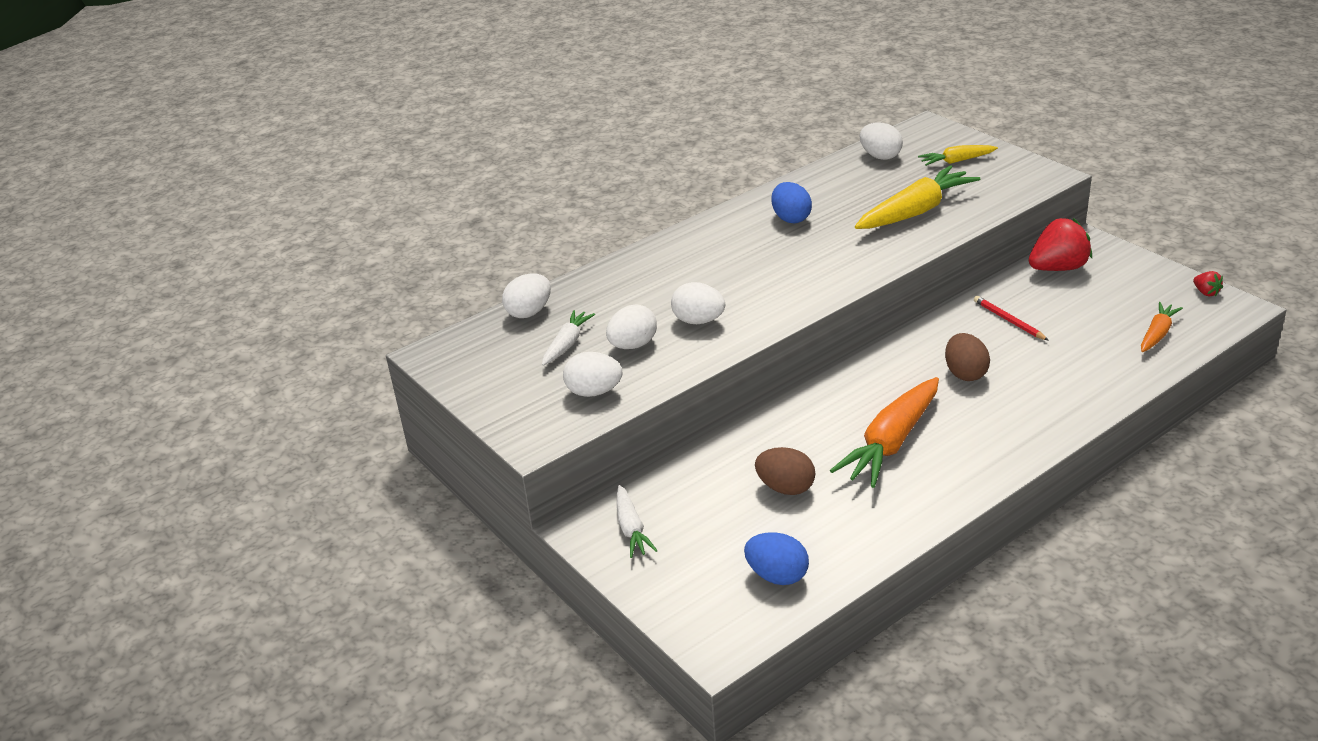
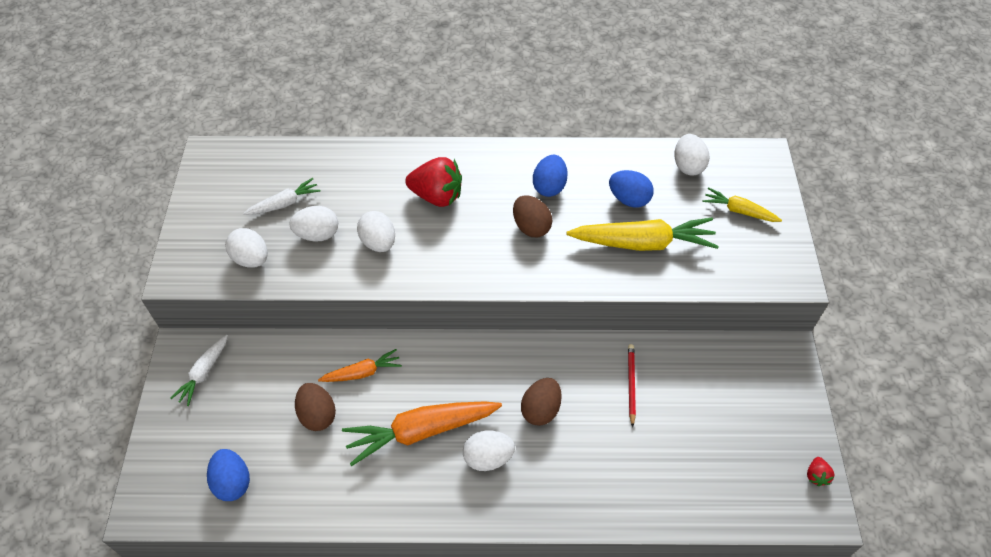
camera: 35 degrees right, 20 degrees up
white egg [502,274,551,318] -> white egg moved to [463,431,515,471]
red strawberry [1029,218,1092,271] -> red strawberry moved to [405,157,462,207]
orange carrot [1141,302,1183,352] -> orange carrot moved to [318,349,402,382]
none -> brown egg [513,195,552,237]
none -> blue egg [609,170,654,208]

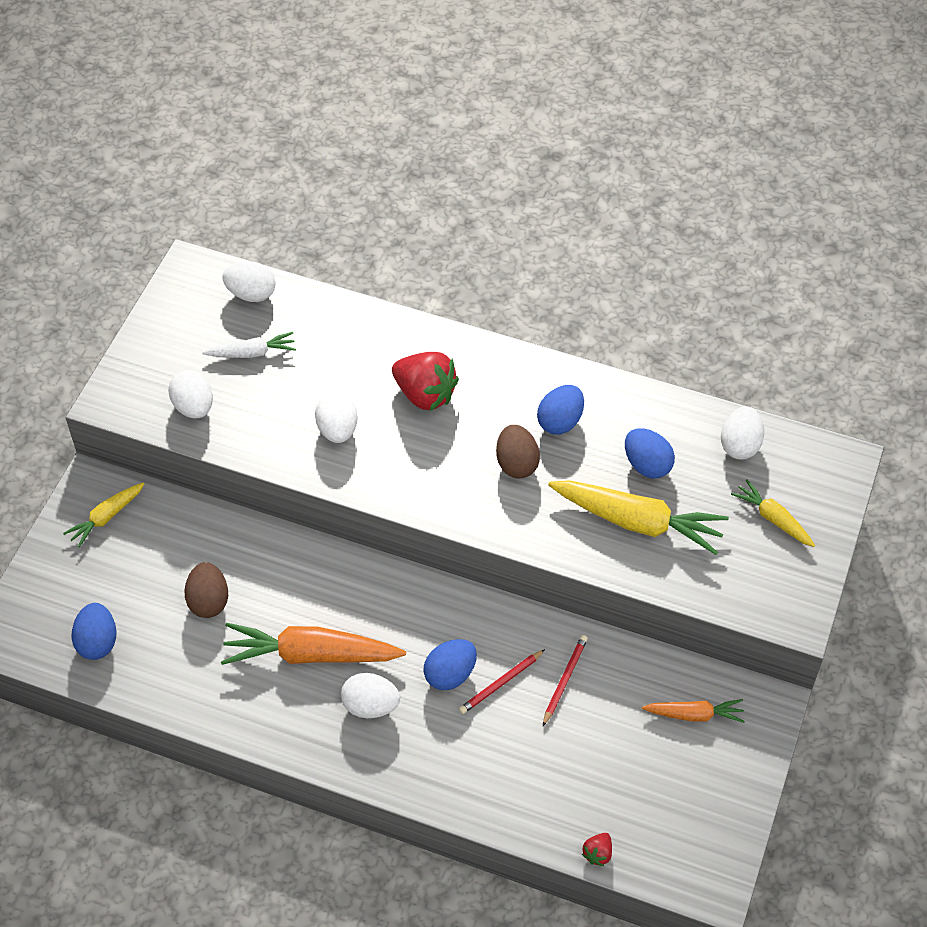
camera: 20 degrees right, 0 degrees up
white carrot [170,335,228,406] -> yellow carrot [63,483,144,548]
white egg [289,206,338,242] -> white egg moved to [222,261,276,302]
orange carrot [318,349,402,382] -> orange carrot moved to [642,699,745,723]
brown egg [521,378,562,426] -> blue egg [424,639,477,690]
red strawberry [807,457,834,486] -> red strawberry moved to [582,833,612,866]
none -> red pencil [459,649,545,714]

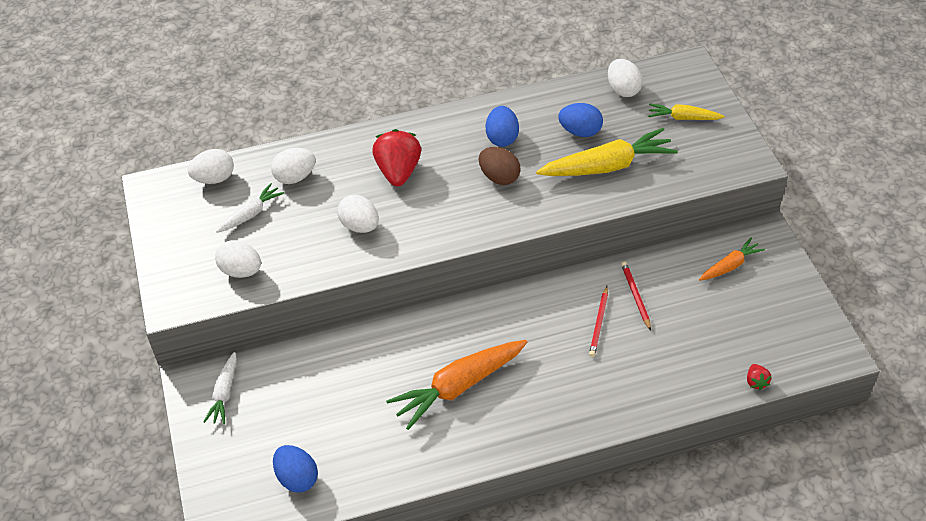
camera: 35 degrees left, 5 degrees down
yellow carrot [63,483,144,548] -> white carrot [204,352,237,424]
brown egg [185,562,228,618] -> none
white egg [341,673,400,718] -> white egg moved to [271,148,316,184]
red strawberry [392,352,459,411] -> red strawberry turned 90 degrees counterclockwise [372,129,421,186]
blue egg [424,639,477,690] -> none

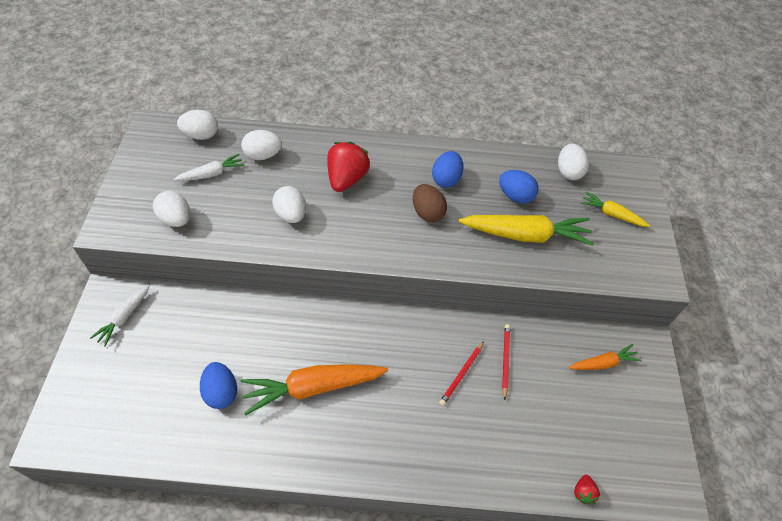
camera: 15 degrees right, 5 degrees up
blue egg [273,445,318,492] -> blue egg moved to [200,362,237,409]

